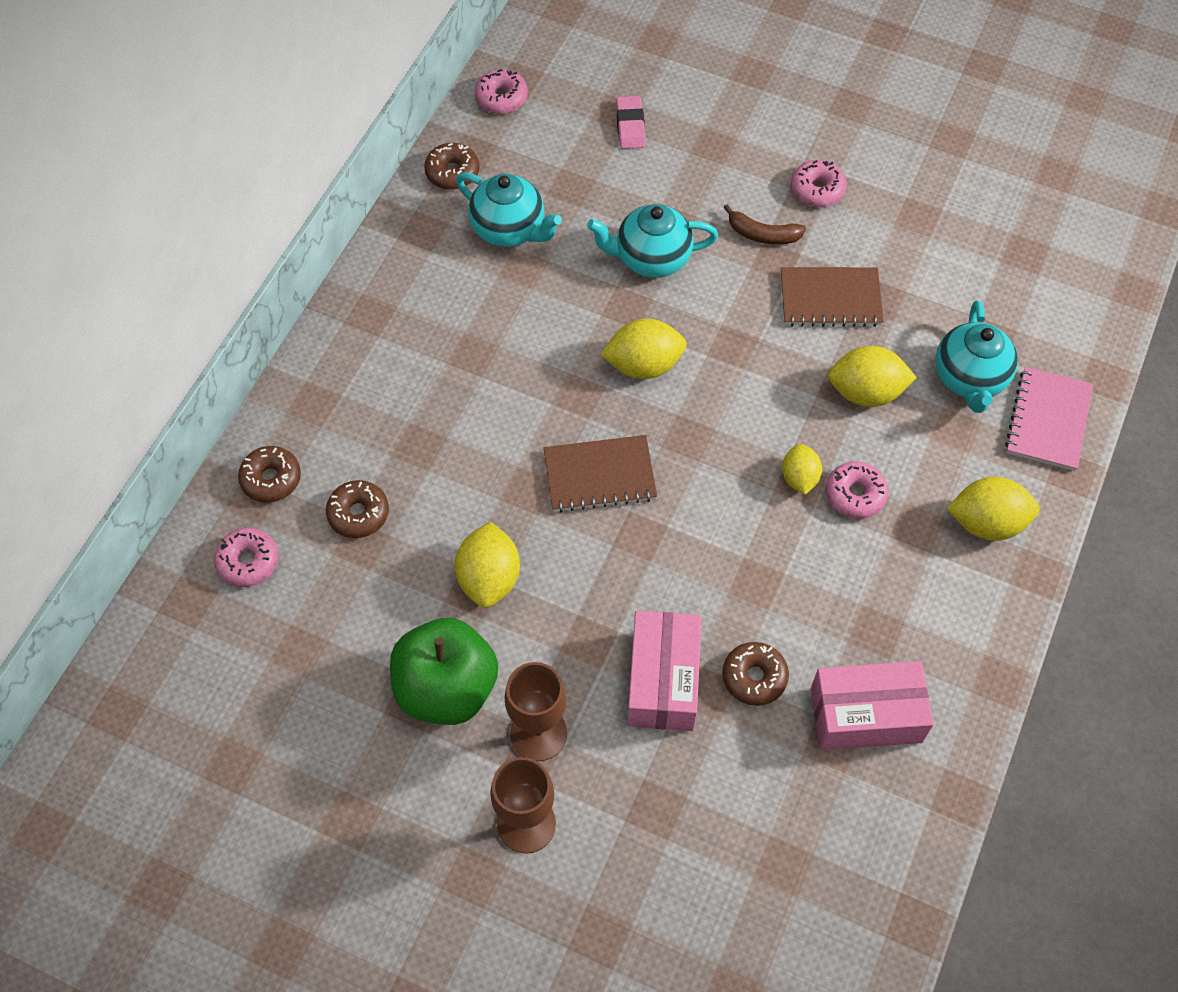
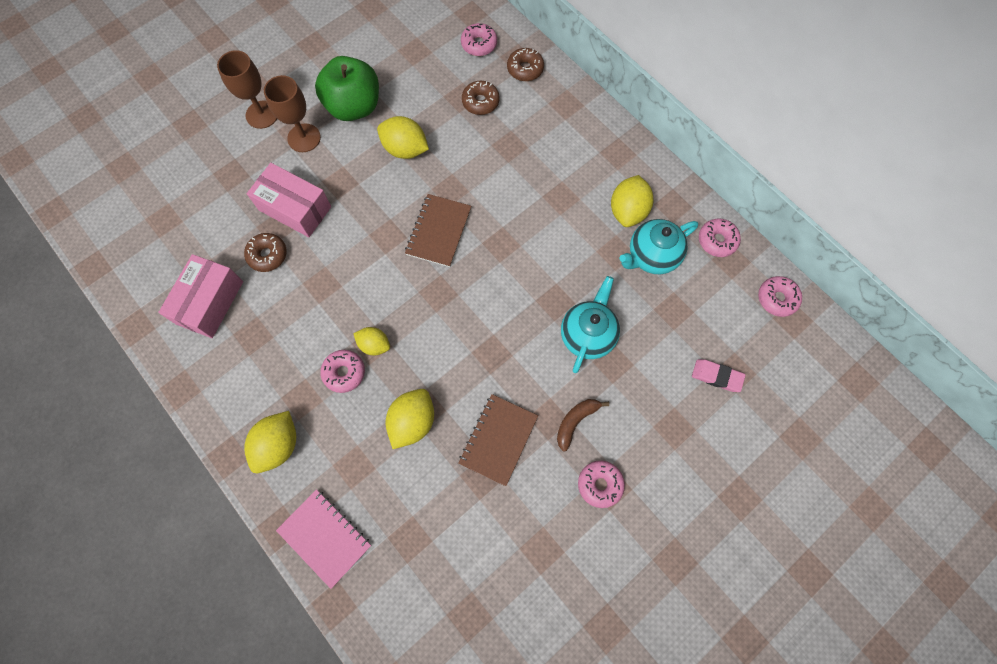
camera: 115 degrees right, 10 degrees up
brown donut [424,143,479,190] -> pink donut [699,219,741,257]
yellow lemon [601,319,687,379] -> yellow lemon moved to [611,175,654,227]
turquoise teapot [935,300,1018,413] -> none

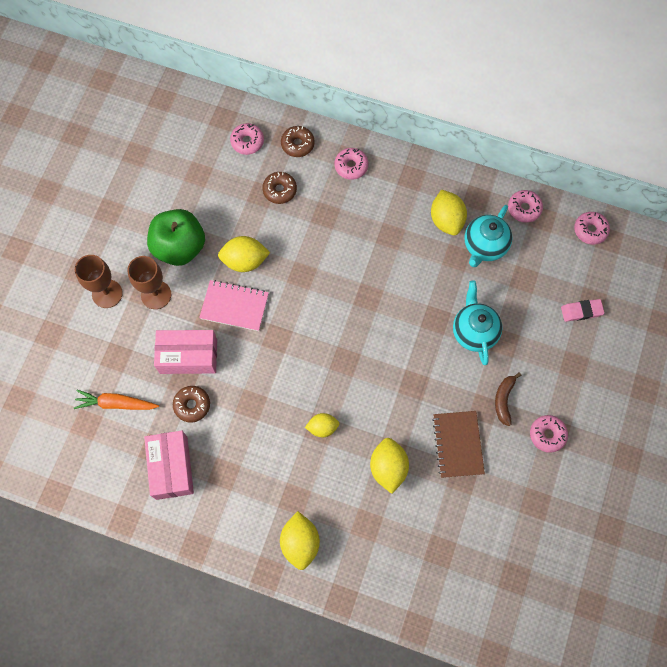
camera: 30 degrees left, 0 degrees up
pink notebook [276,489,371,589] -> pink notebook moved to [199,280,269,331]
pink donut [320,350,365,393] -> pink donut moved to [334,148,368,180]
brown notebook [405,194,471,267] -> none
none -> orange carrot [73,390,159,410]

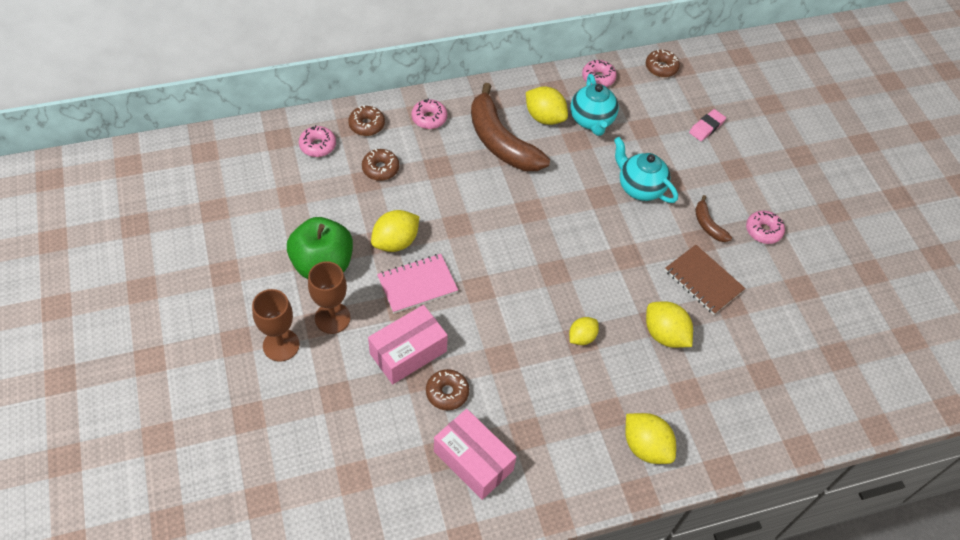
camera: 40 degrees left, 15 degrees down
orange carrot [73,390,159,410] -> none
pink donut [574,212,610,245] -> brown donut [646,50,680,77]
none -> brown banana [471,83,550,171]

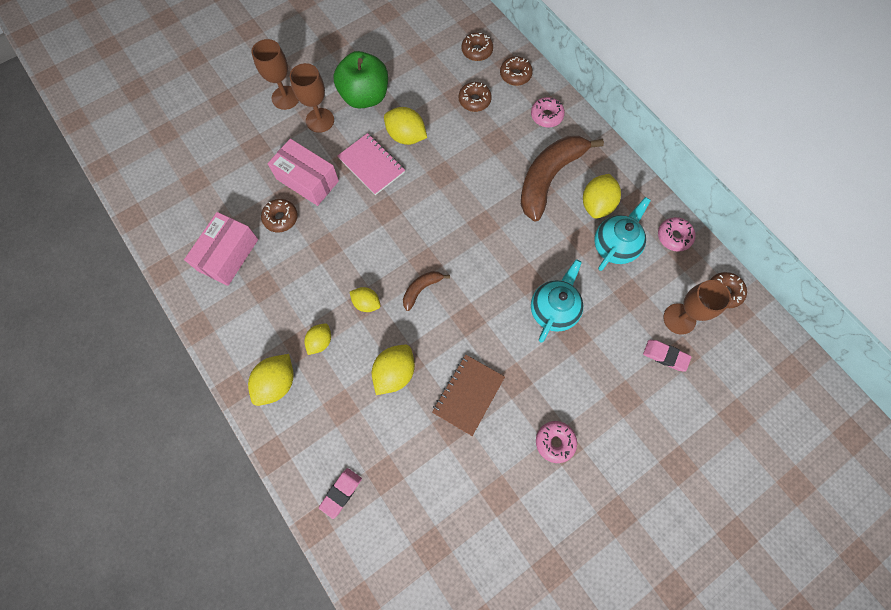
camera: 75 degrees right, 15 degrees up
pink donut [299,125,336,157] -> brown donut [461,33,493,61]
turquoise teapot [571,74,619,136] -> turquoise teapot turned 150 degrees clockwise [594,197,651,271]
brown banana [695,195,732,242] -> brown banana moved to [403,271,450,311]
none -> yellow lemon [304,324,331,355]
none -> pink eraser [319,468,362,519]
none -> brown goblet [663,280,731,335]

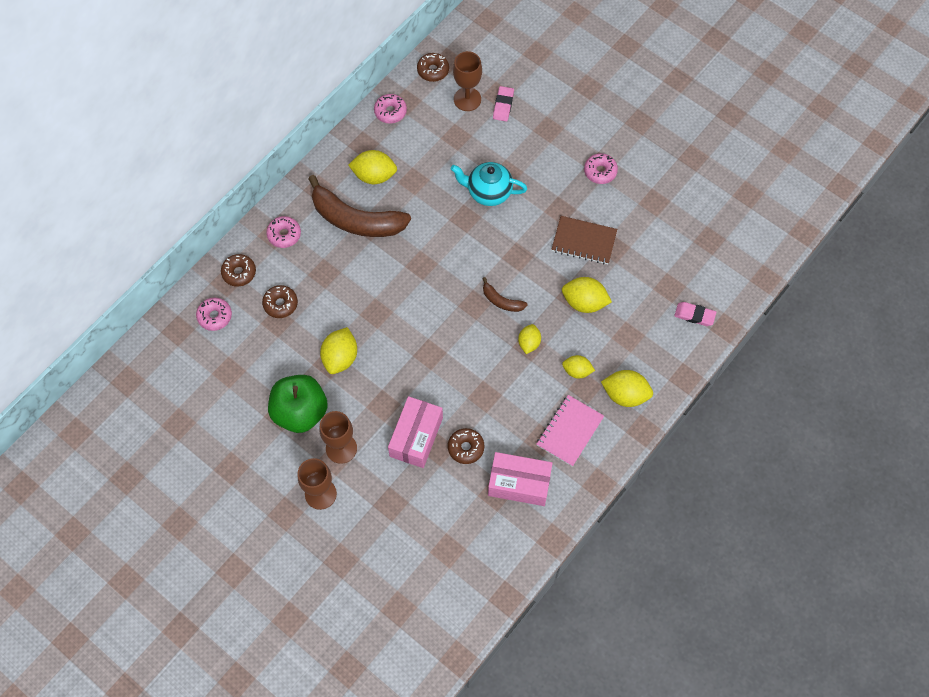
camera: 105 degrees left, 5 degrees down
pink notebook [337,133,405,195] -> pink notebook moved to [536,395,604,467]
brown donut [461,33,493,61] -> pink donut [196,297,232,331]
turquoise teapot [594,197,651,271] -> none

